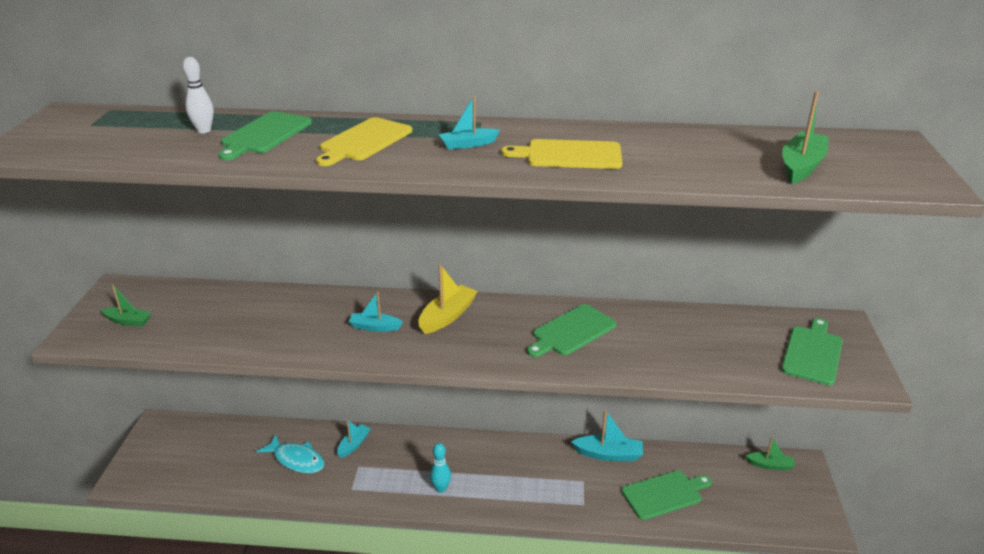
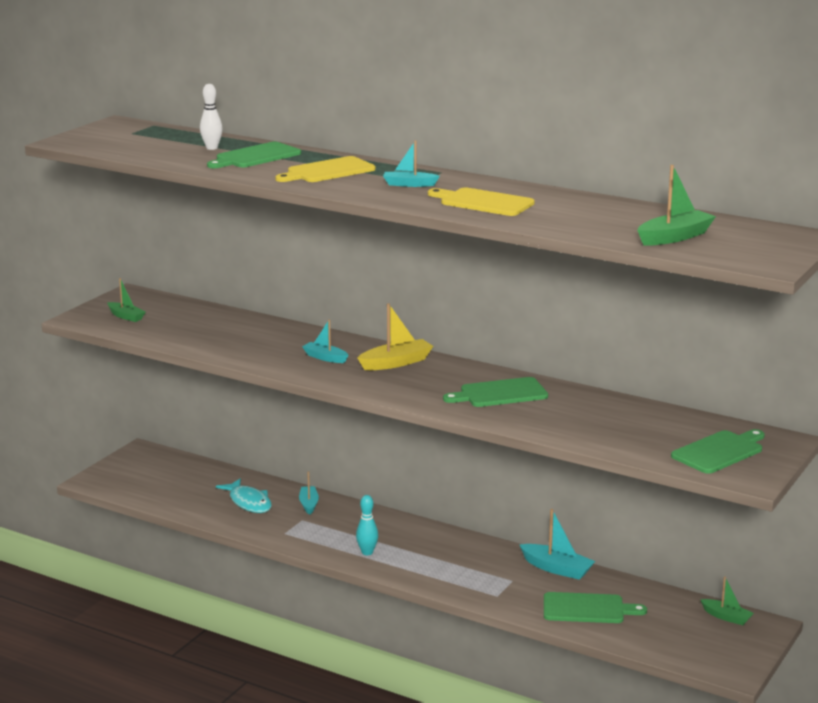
camera: 25 degrees right, 10 degrees down
turquoise boat [337,420,371,458] -> turquoise boat turned 60 degrees counterclockwise [299,471,319,515]

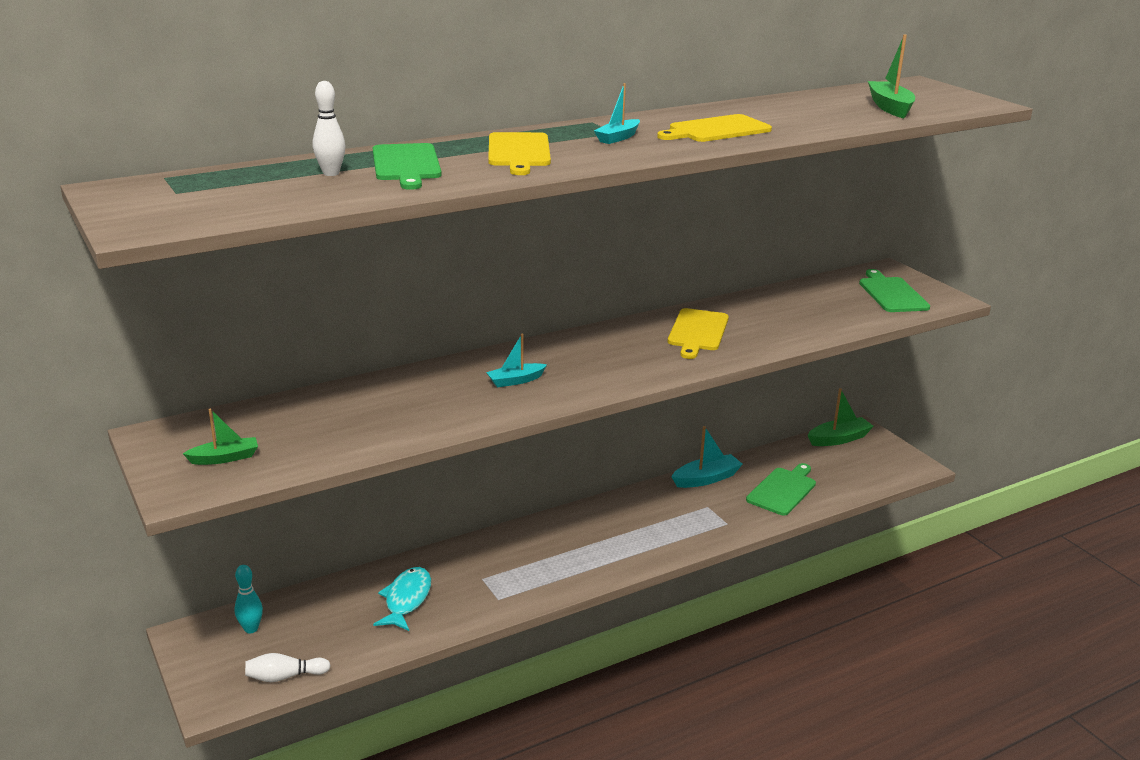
camera: 60 degrees left, 5 degrees up
turquoise fish [216,478,272,513] -> turquoise fish turned 75 degrees counterclockwise [373,567,431,631]
turquoise boat [299,471,319,515] -> none
turquoise bowling pin [356,495,378,555] -> turquoise bowling pin moved to [234,565,263,633]
yellow boat [357,303,433,370] -> none
green cutting board [443,377,548,407] -> yellow cutting board [668,308,729,359]
green boat [700,576,754,625] -> green boat [808,388,874,446], size x1.53
none -> white bowling pin [245,653,331,682]

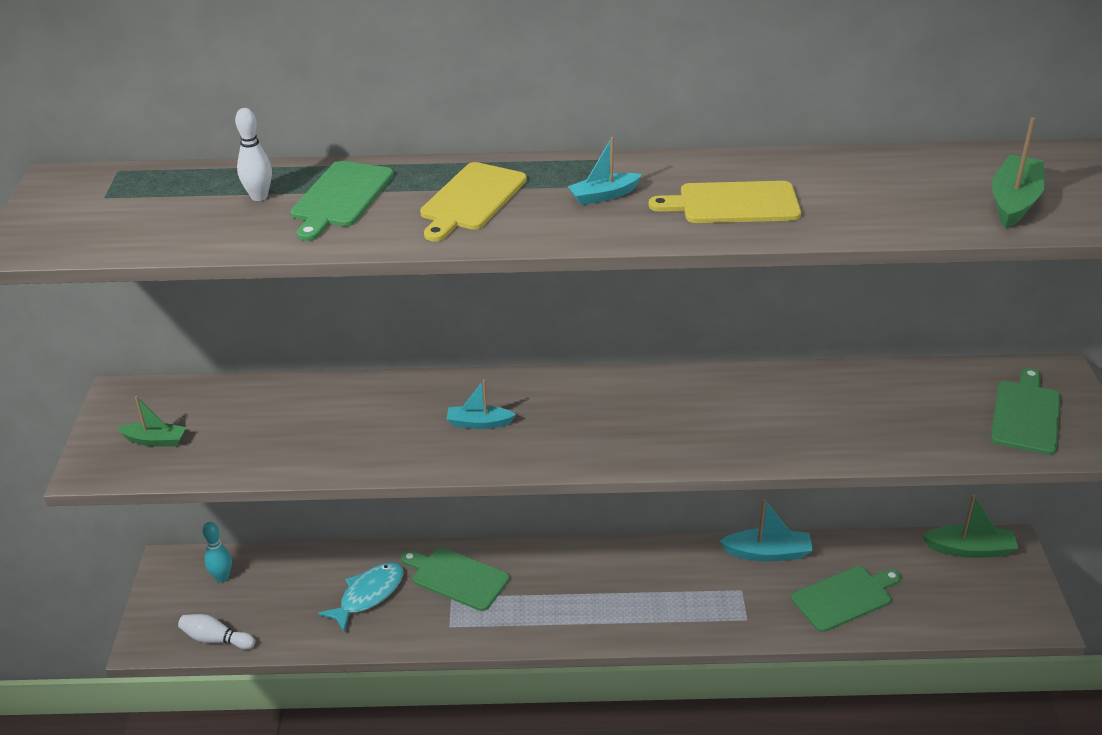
camera: 30 degrees right, 10 degrees up
yellow cutting board [668,308,729,359] -> none
none -> green cutting board [401,547,509,611]

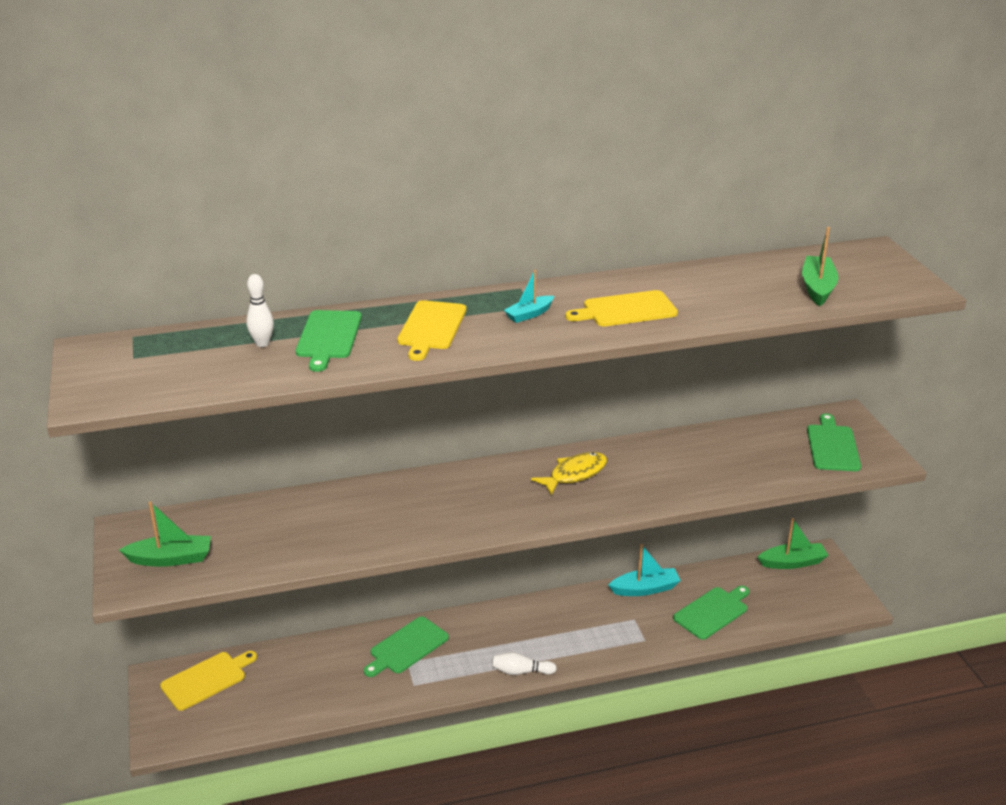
camera: 15 degrees left, 5 degrees down
green boat [117,396,186,446] -> green boat [119,501,211,567], size x1.53
white bowling pin [178,614,255,649] -> white bowling pin moved to [492,652,557,675]
turquoise bowling pin [203,522,232,582] -> yellow cutting board [160,651,257,711]
turquoise fish [318,562,403,632] -> none
green cutting board [401,547,509,611] -> green cutting board turned 60 degrees counterclockwise [364,616,449,677]
turquoise boat [447,379,516,429] -> none
none -> yellow fish [531,452,607,495]

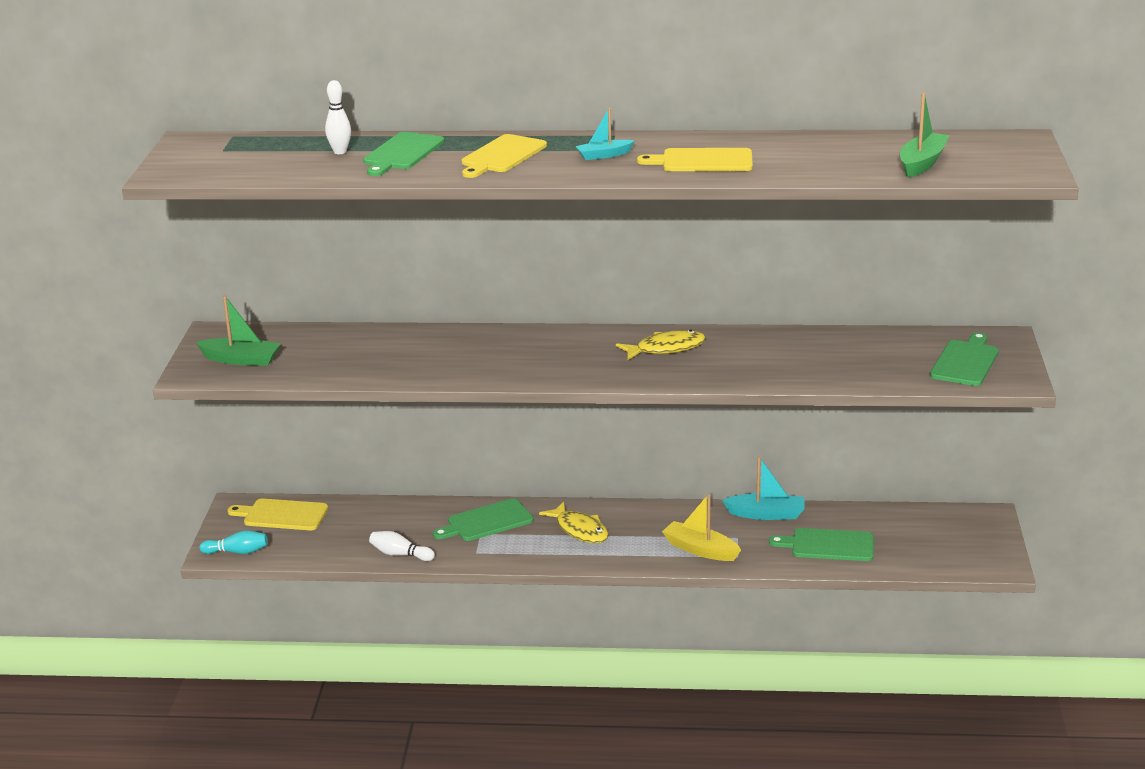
camera: 20 degrees right, 5 degrees down
yellow cutting board [160,651,257,711] -> yellow cutting board turned 150 degrees counterclockwise [227,498,328,530]
white bowling pin [492,652,557,675] -> white bowling pin moved to [369,531,435,561]
green cutting board [673,586,750,640] -> green cutting board turned 150 degrees counterclockwise [769,528,874,561]
green boat [758,518,829,569] -> none
none -> turquoise bowling pin [199,530,268,554]
none -> yellow fish [539,502,609,543]
none -> yellow boat [662,493,741,561]

